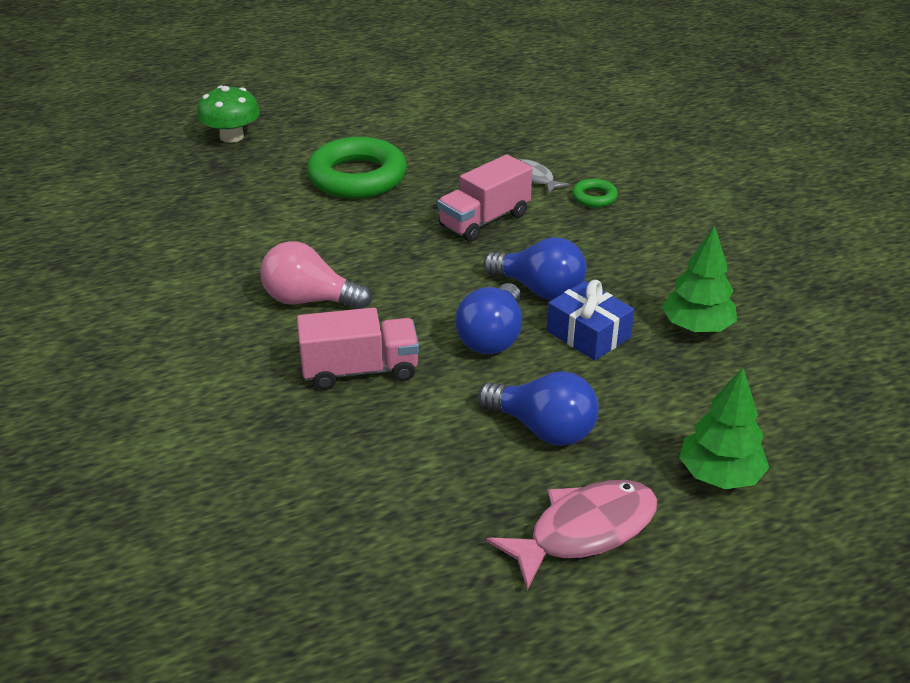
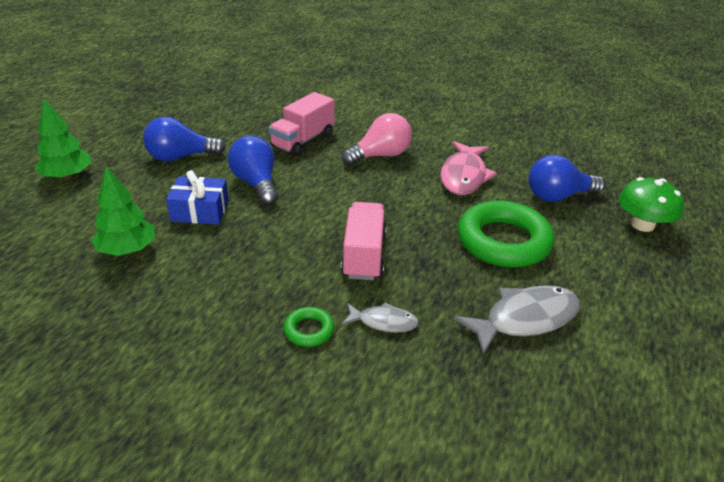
camera: 135 degrees right, 0 degrees up
blue light bulb [483,237,586,300] -> blue light bulb moved to [528,155,605,202]
pink fish [486,480,657,590] -> pink fish moved to [440,141,497,195]
none -> grey fish [454,285,580,355]

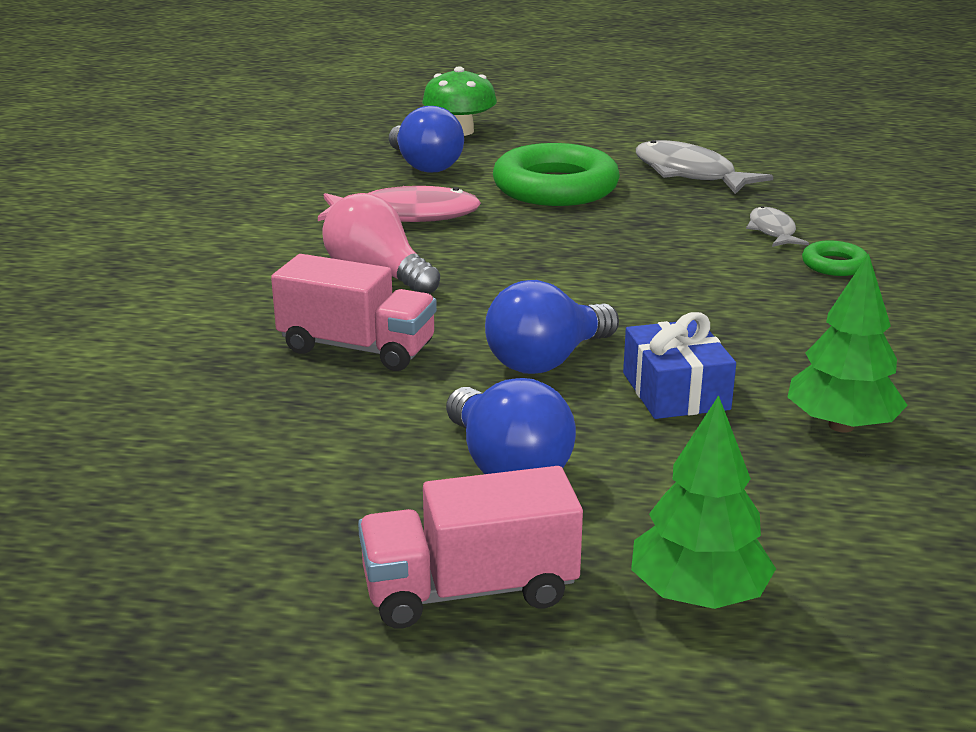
camera: 105 degrees left, 10 degrees down
pink truck [341,202,387,280] -> pink truck moved to [358,466,583,629]

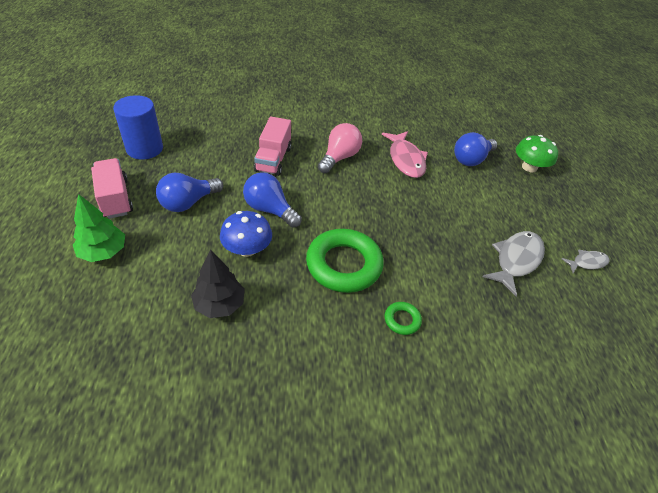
camera: 75 degrees right, 20 degrees up
green ring [493,143,620,206] -> green ring moved to [306,229,384,293]
blue gift [623,312,736,419] -> blue mushroom [220,211,272,257]
grey fish [746,206,809,247] -> grey fish moved to [561,249,610,273]
green tree [788,254,908,433] -> black tree [191,250,245,318]
none -> blue cylinder [113,95,163,160]

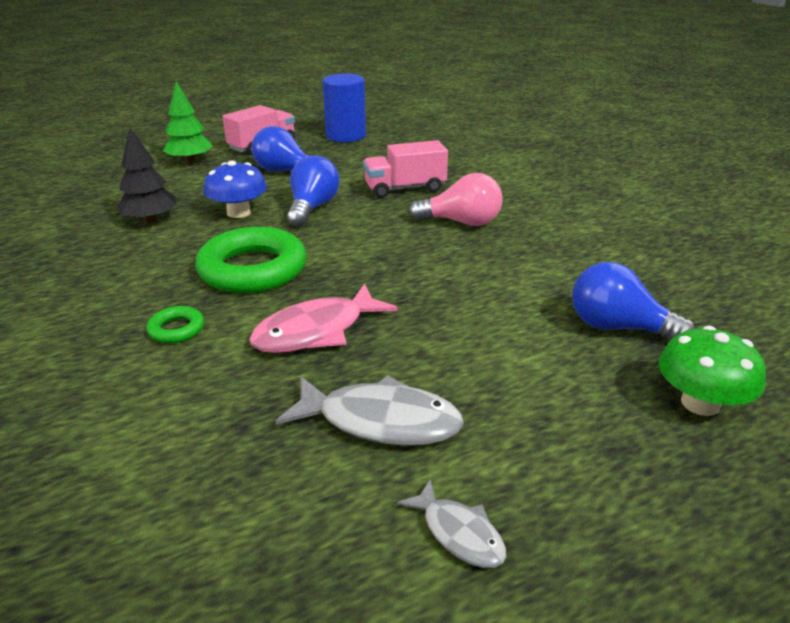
camera: 70 degrees right, 15 degrees down
pink fish [382,131,428,178] -> pink fish moved to [249,284,398,353]

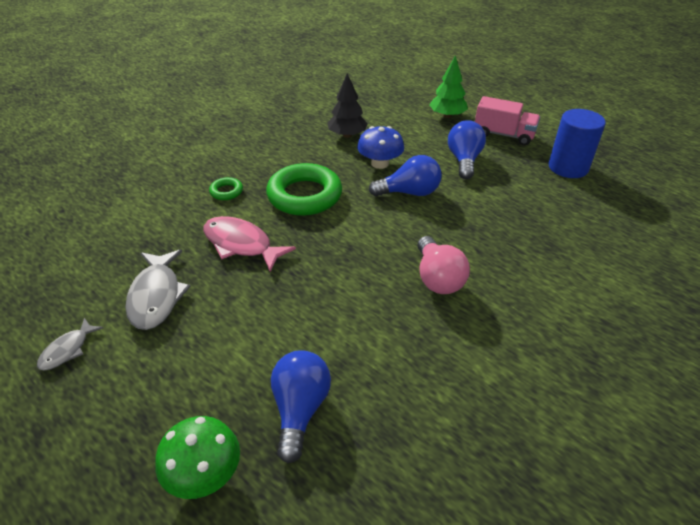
camera: 70 degrees right, 10 degrees up
pink truck [363,140,448,198] -> none

